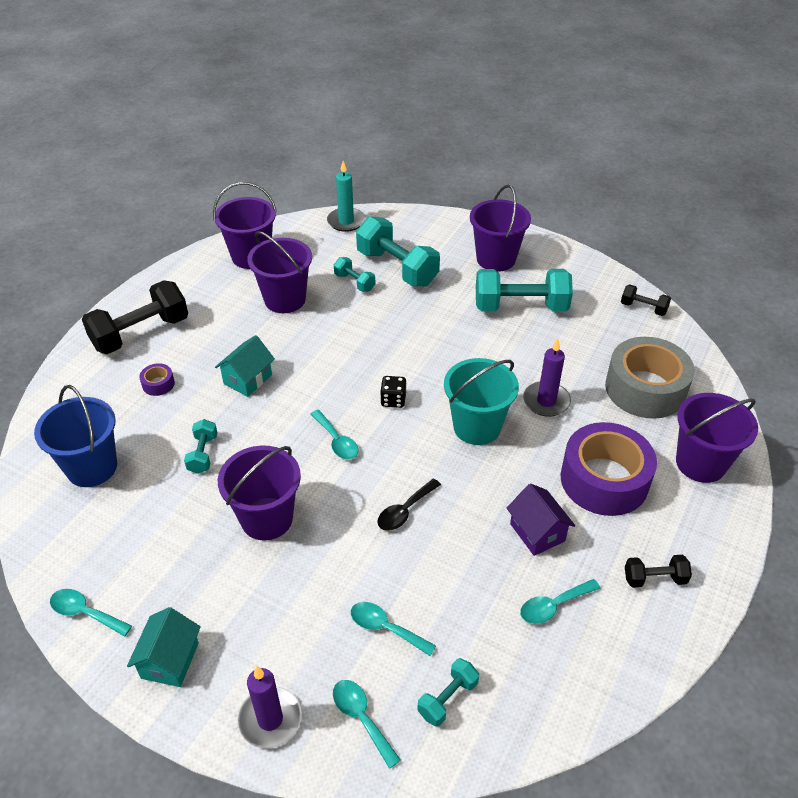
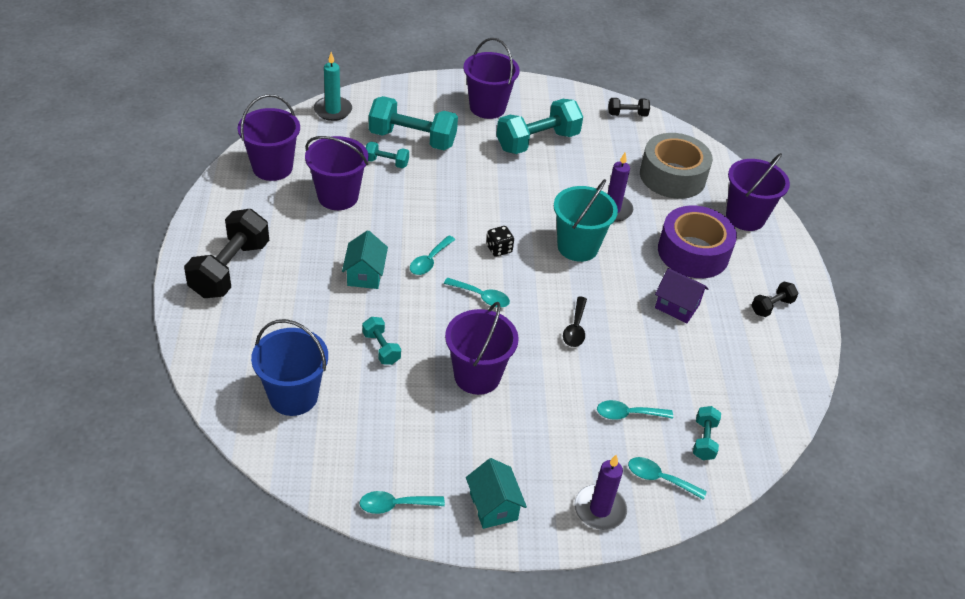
camera: 35 degrees left, 0 degrees up
purple tape [139,363,175,396] -> none
turquoise spoon [520,579,600,624] -> turquoise spoon moved to [410,235,455,275]

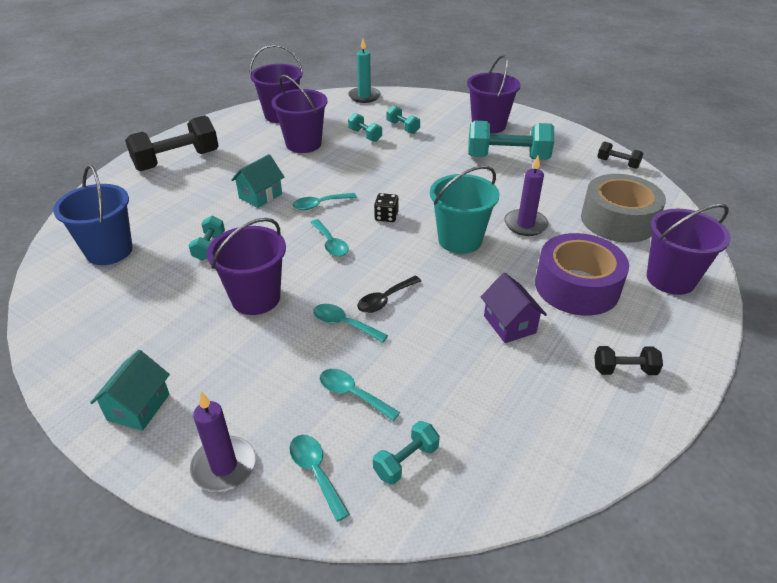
camera: 40 degrees right, 5 degrees down
turquoise spoon [359,491,445,514] -> turquoise spoon moved to [313,304,388,343]
turquoise dumbbell [369,96,458,150] -> turquoise dumbbell [387,105,420,134], size x0.49

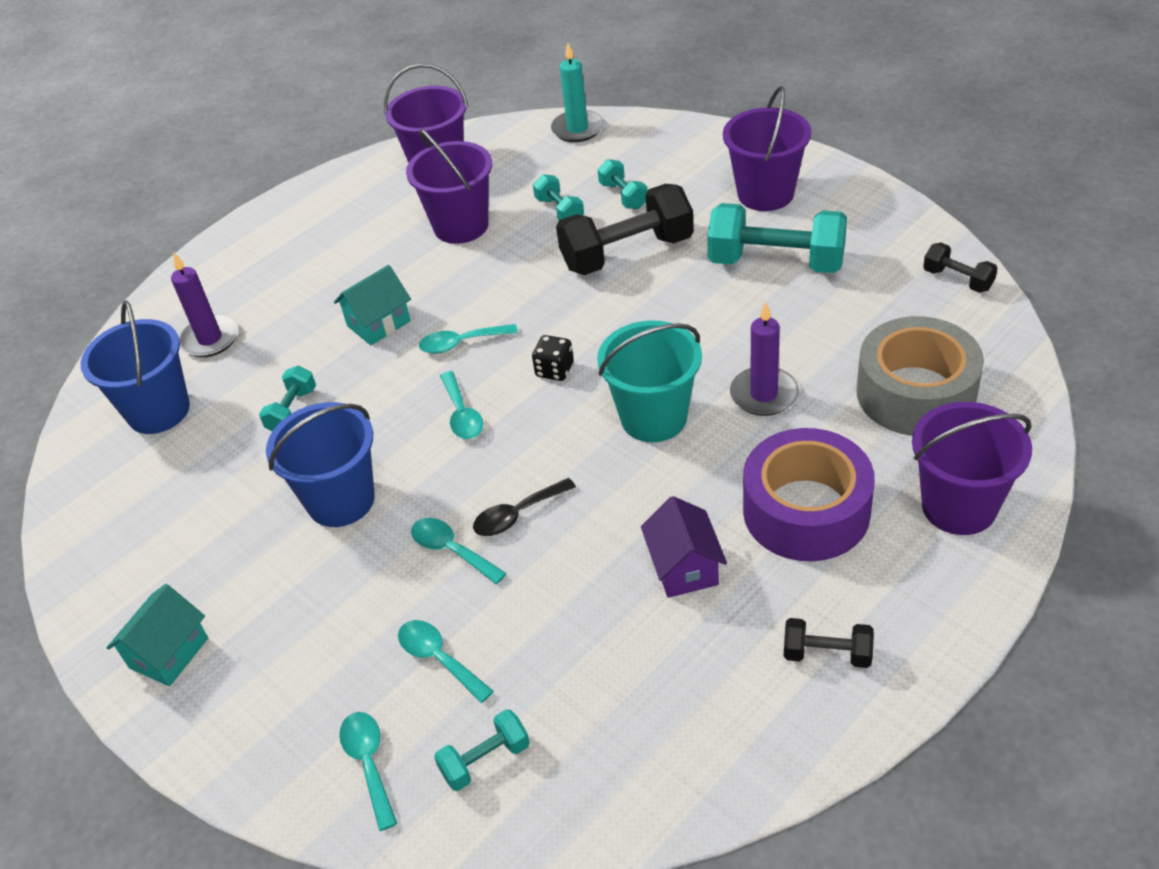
camera: 15 degrees right, 5 degrees up
black dumbbell [125,115,219,171] -> black dumbbell moved to [556,184,694,275]
purple candle [190,392,256,492] -> purple candle moved to [171,253,239,357]
purple bucket [207,218,286,315] -> blue bucket [266,402,375,527]

